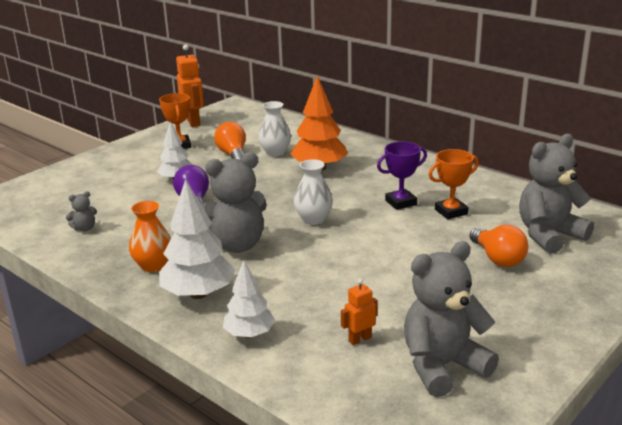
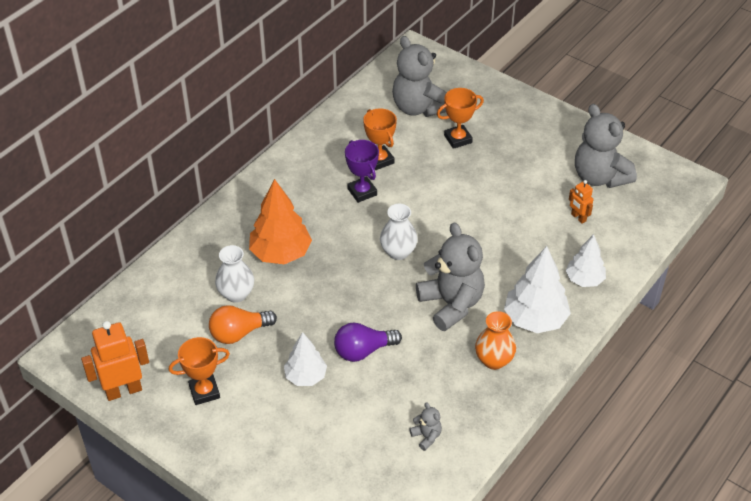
camera: 95 degrees left, 20 degrees up
orange light bulb [470,225,528,267] -> orange trophy [437,88,484,149]

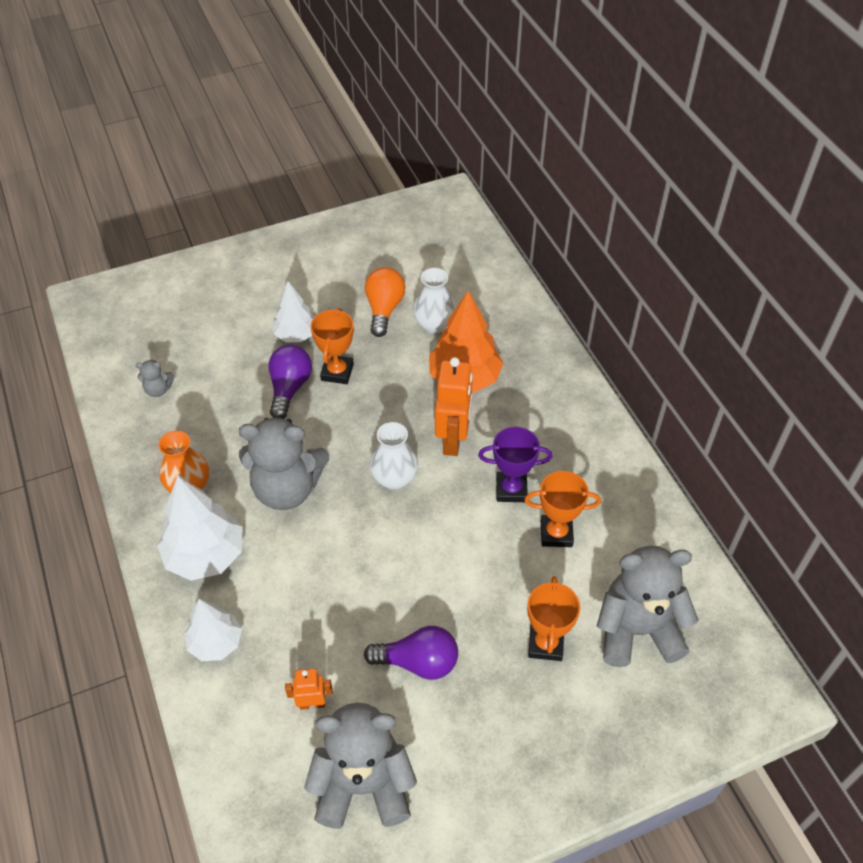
camera: 120 degrees right, 5 degrees up
orange robot [81,321,149,401] -> orange robot moved to [435,357,473,456]
orange trophy [169,337,230,405] -> orange trophy moved to [311,308,354,384]
none -> purple light bulb [364,626,458,680]

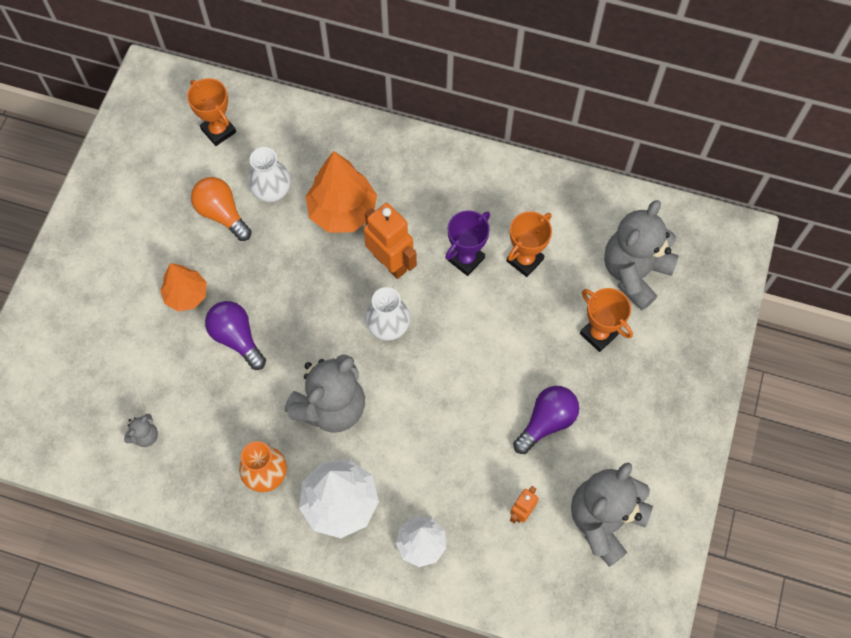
camera: 50 degrees left, 15 degrees up
white tree [272,281,314,342] -> orange tree [160,263,207,311]
orange trophy [311,308,354,384] -> orange trophy moved to [187,78,236,146]

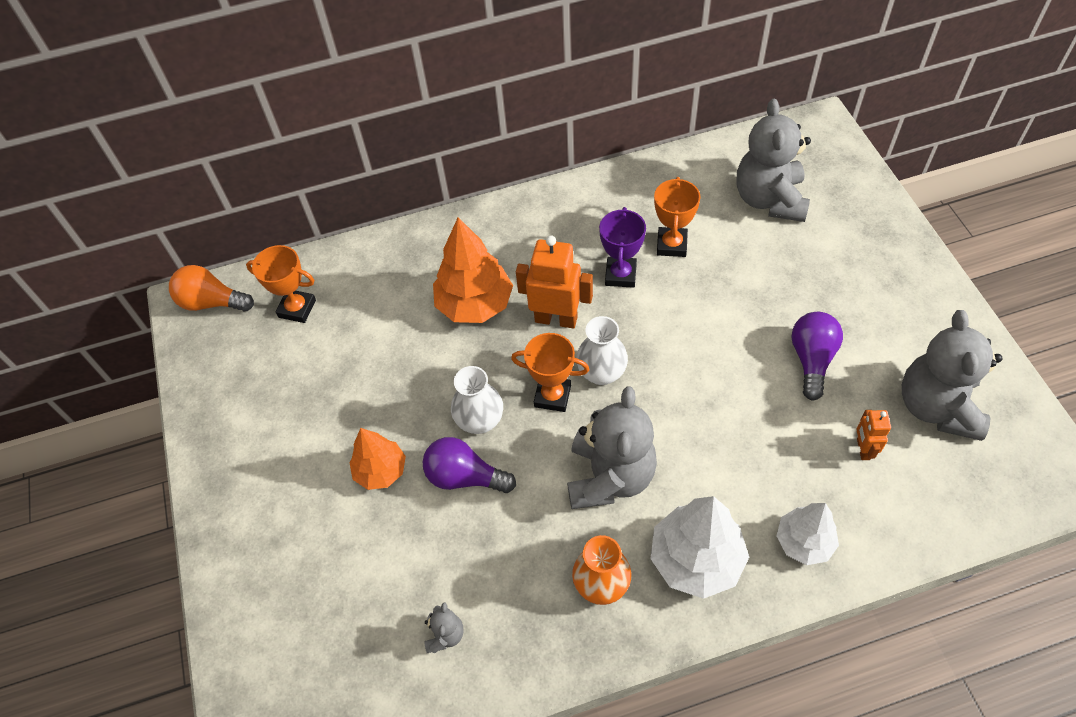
camera: 30 degrees left, 10 degrees down
orange light bulb [191,177,252,241] -> orange light bulb moved to [169,265,254,311]
white vase [248,147,291,202] -> white vase moved to [451,366,503,434]
orange trophy [580,288,633,352] -> orange trophy moved to [511,333,589,412]

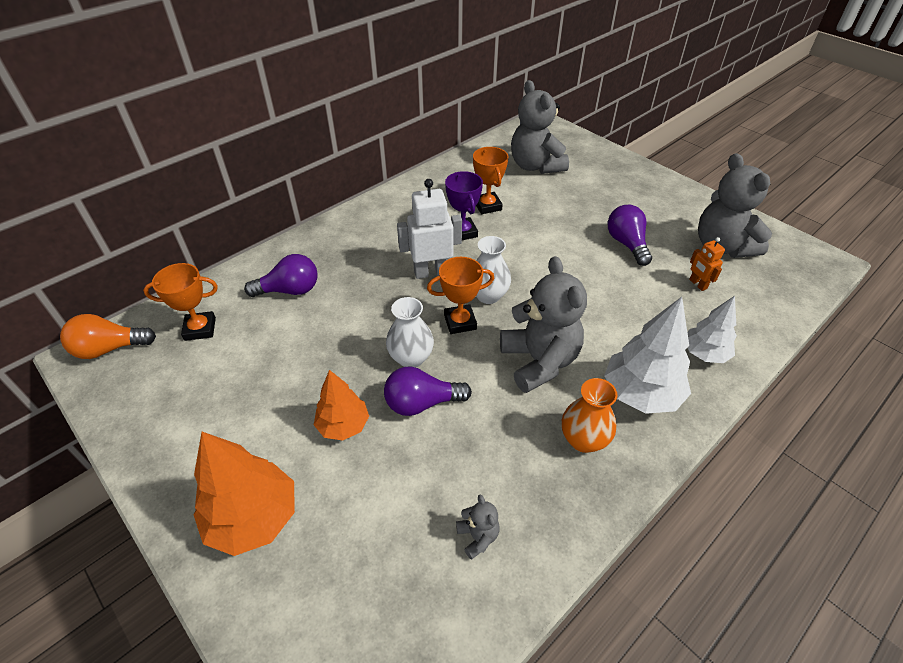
camera: 30 degrees left, 10 degrees down
orange tree [433,217,513,323] -> orange tree moved to [193,432,295,556]
orange robot [516,235,593,329] -> white robot [397,179,462,279]
none -> purple light bulb [244,254,317,297]

